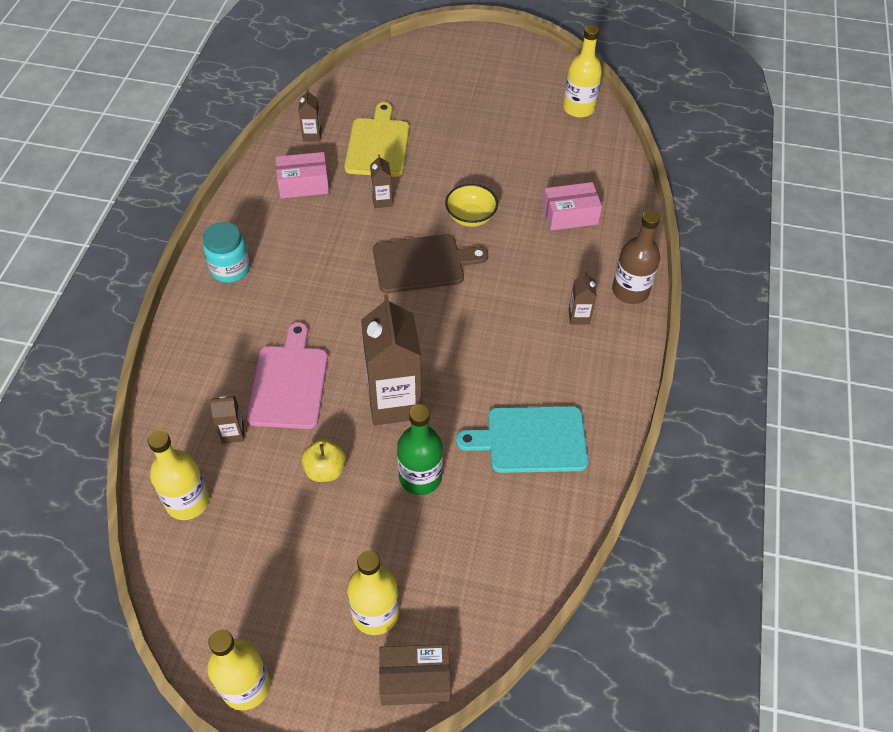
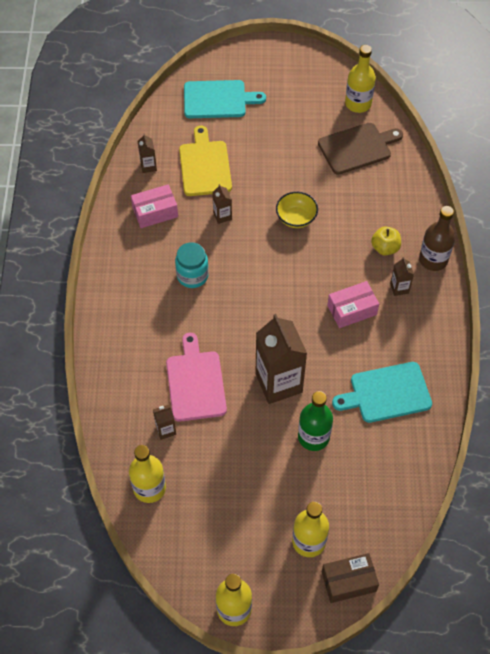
camera: 10 degrees left, 5 degrees up
turquoise jar [203,222,250,283] -> turquoise jar moved to [175,242,209,288]
yellow apple [301,439,346,482] -> yellow apple moved to [371,226,401,256]
brown cutting board [373,234,488,293] -> brown cutting board moved to [318,123,403,175]
pink box [542,182,602,231] -> pink box moved to [327,281,379,328]
none -> turquoise cutting board [184,80,266,118]

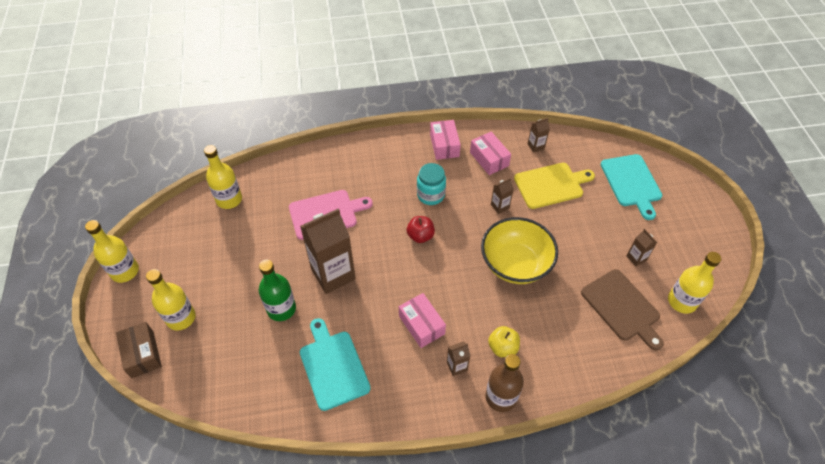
camera: 80 degrees right, 5 degrees down
brown carton [153,405,176,440] -> brown carton moved to [627,229,657,267]
yellow bowl [276,192,318,228] -> yellow bowl [481,217,558,284], size x1.80
none -> red apple [407,216,435,243]
none -> pink box [430,120,461,160]

